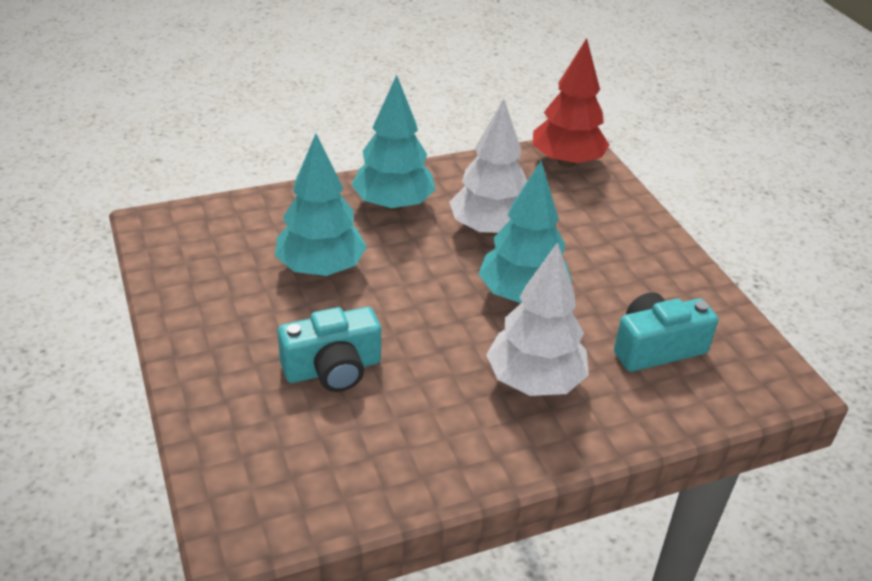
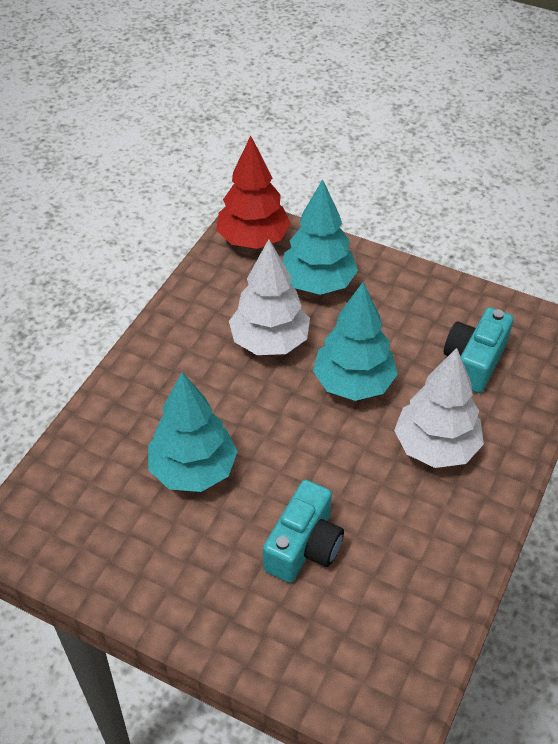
camera: 40 degrees left, 10 degrees up
turquoise tree [352,75,436,211] -> turquoise tree moved to [282,179,358,295]

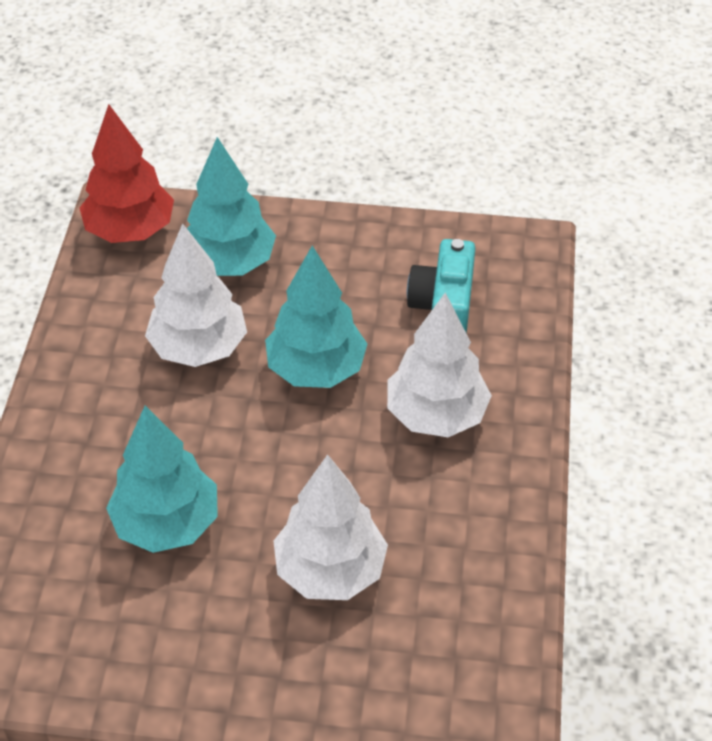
camera: 20 degrees left, 0 degrees up
turquoise camera [263,480,344,583] -> white tree [274,454,388,600]

